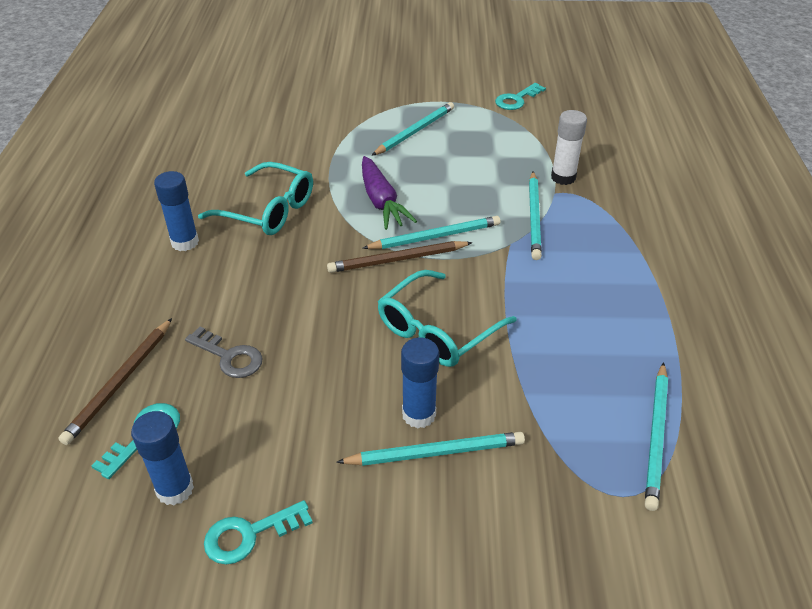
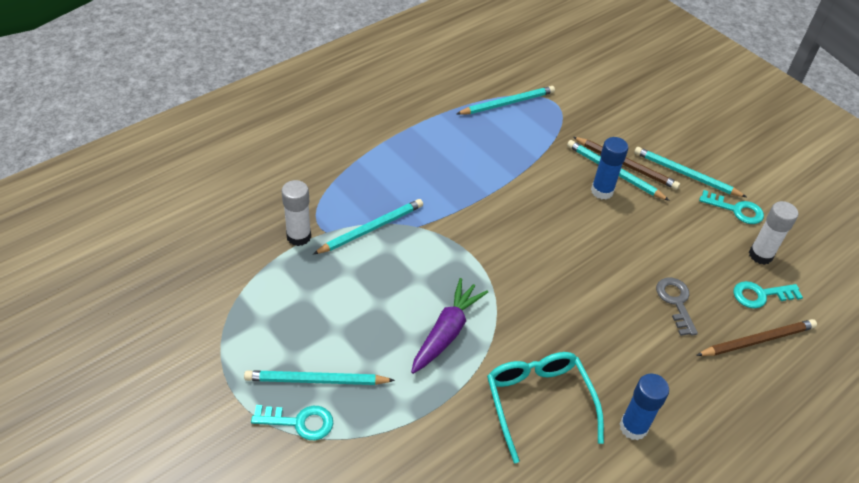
camera: 135 degrees left, 5 degrees up
blue glue stick [131,411,194,505] -> white glue stick [749,201,798,265]
brown pencil [327,241,473,273] -> brown pencil moved to [573,137,680,190]
turquoise pencil [362,216,500,249] -> turquoise pencil moved to [634,147,746,197]
turquoise glasses [378,270,517,367] -> none
turquoise key [495,83,546,110] -> turquoise key moved to [251,405,333,440]

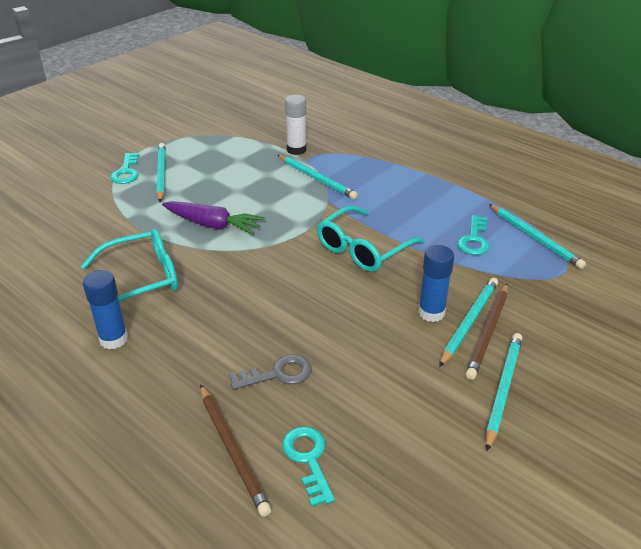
camera: 85 degrees right, 10 degrees down
turquoise key [699,190,764,224] -> turquoise key moved to [457,215,489,255]
white glue stick [749,201,798,265] -> none
none -> turquoise glasses [317,206,425,272]

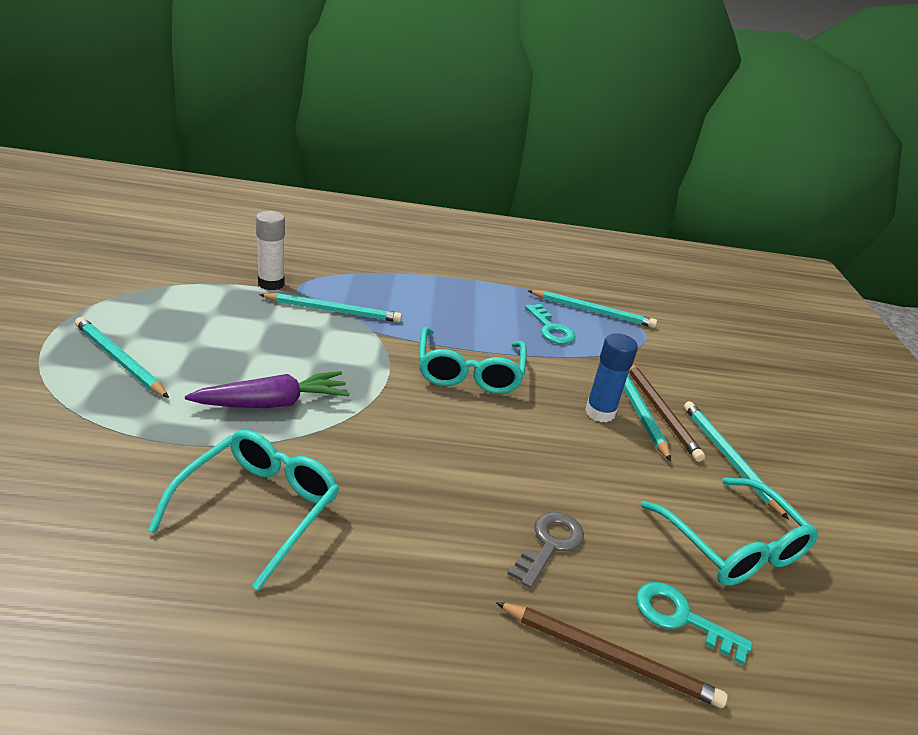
camera: 45 degrees left, 5 degrees down
blue glue stick [83,270,128,349] -> none
turquoise key [110,153,139,184] -> none
none -> turquoise glasses [641,477,818,586]

